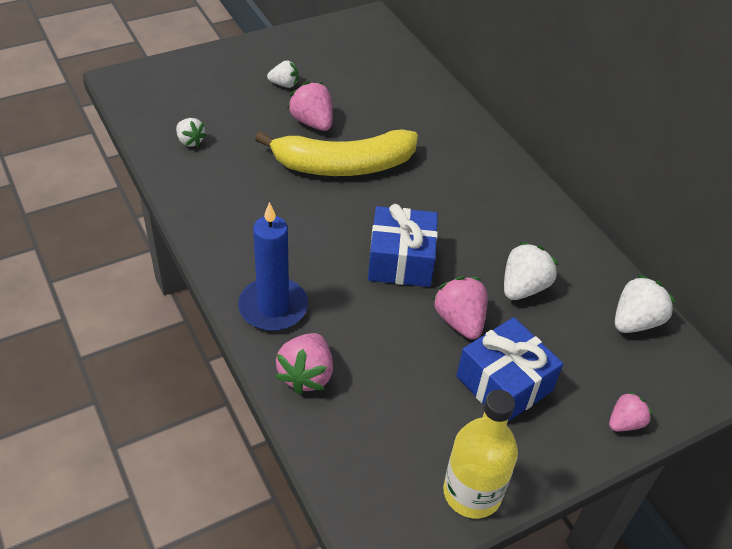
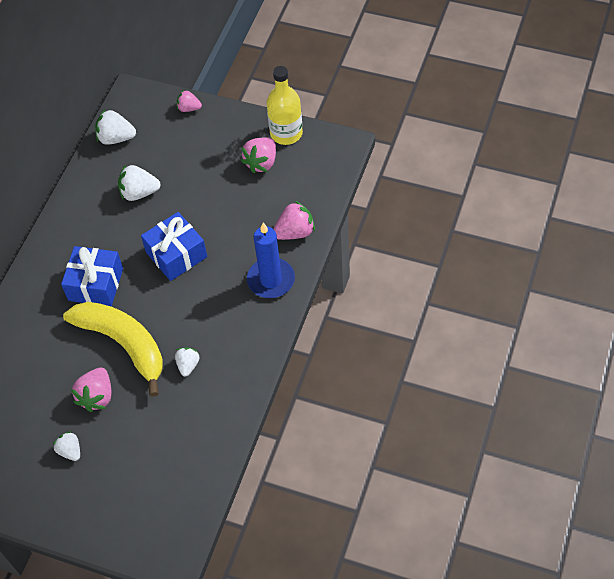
camera: 125 degrees left, 10 degrees up
white strawberry [176,118,207,147] -> white strawberry moved to [175,347,200,377]
pink strawberry [433,276,488,339] -> pink strawberry moved to [241,137,276,173]
blue gift [457,317,563,421] -> blue gift moved to [61,246,123,306]

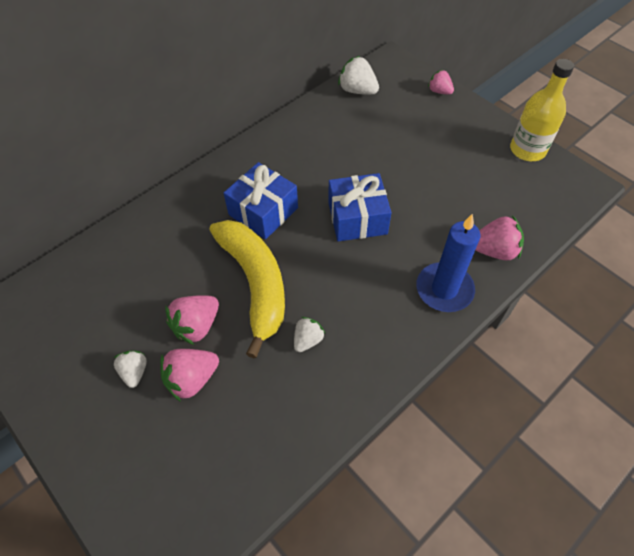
camera: 25 degrees right, 0 degrees up
white strawberry [118,165,161,201] -> none
pink strawberry [241,137,276,173] -> pink strawberry moved to [160,349,219,402]

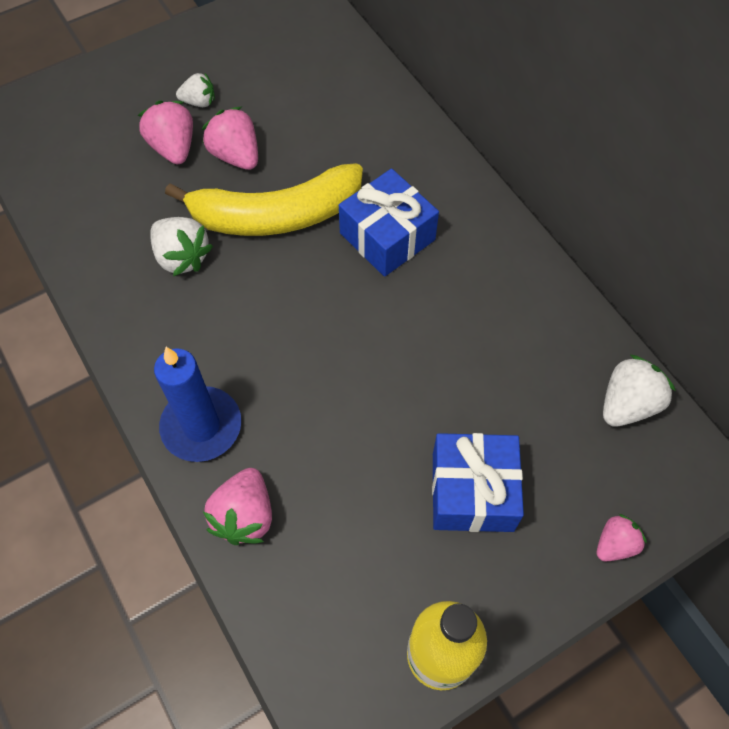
camera: 100 degrees right, 5 degrees up
white strawberry [294,317,325,352] -> white strawberry [151,217,213,276], size x1.57
blue gift [328,173,391,241] -> blue gift moved to [432,433,524,532]

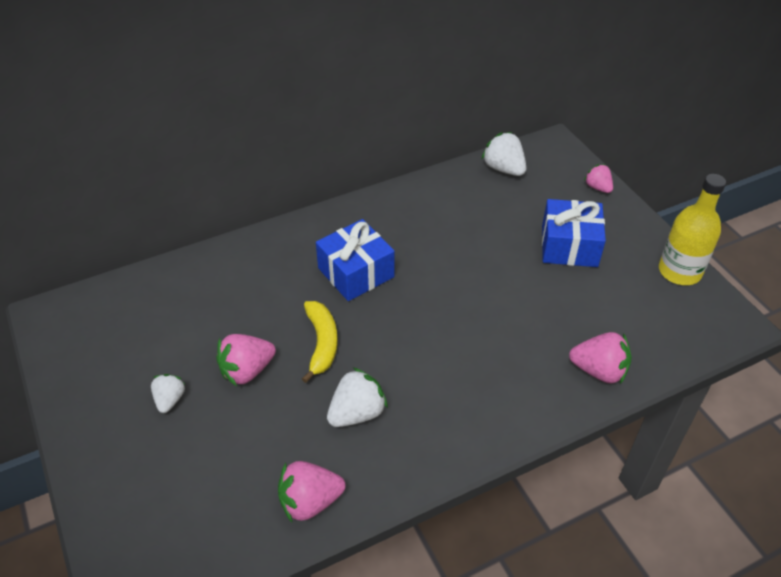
camera: 85 degrees left, 15 degrees down
pink strawberry [138,101,193,164] -> pink strawberry moved to [278,461,346,522]
blue candle [154,347,241,462] -> none
yellow banana [165,163,363,236] -> yellow banana [302,301,338,383], size x0.58

